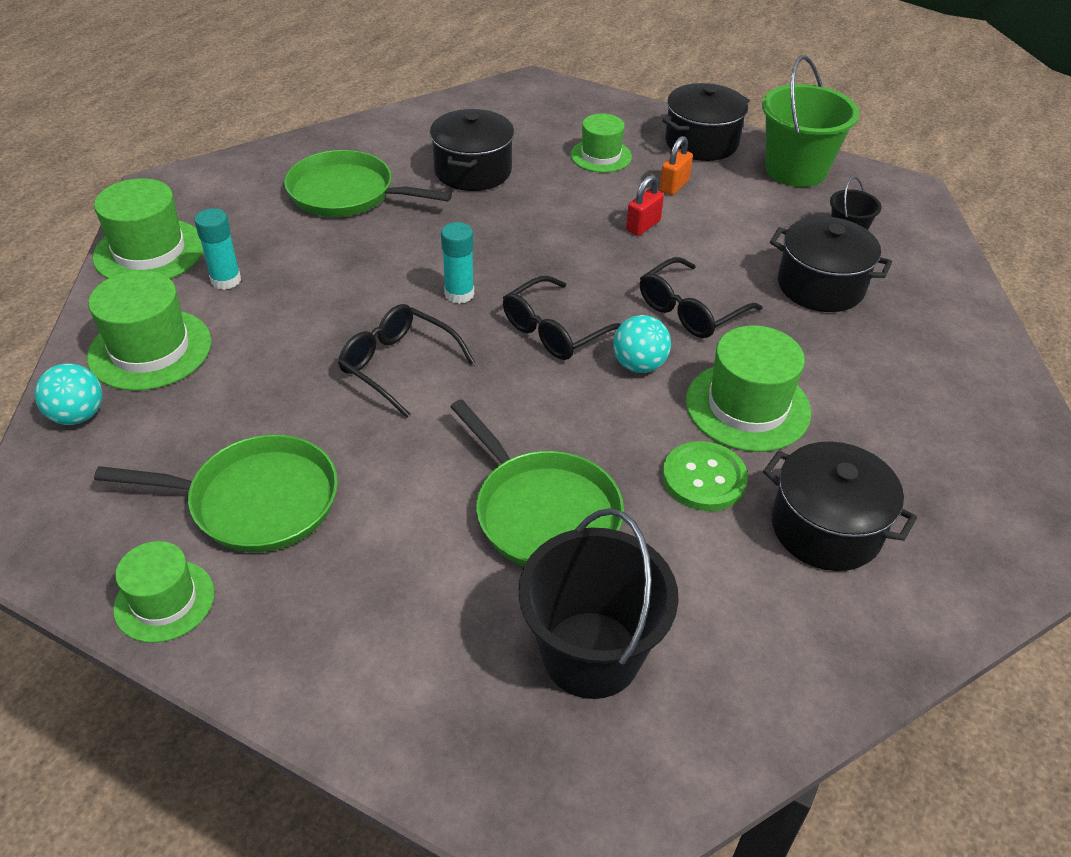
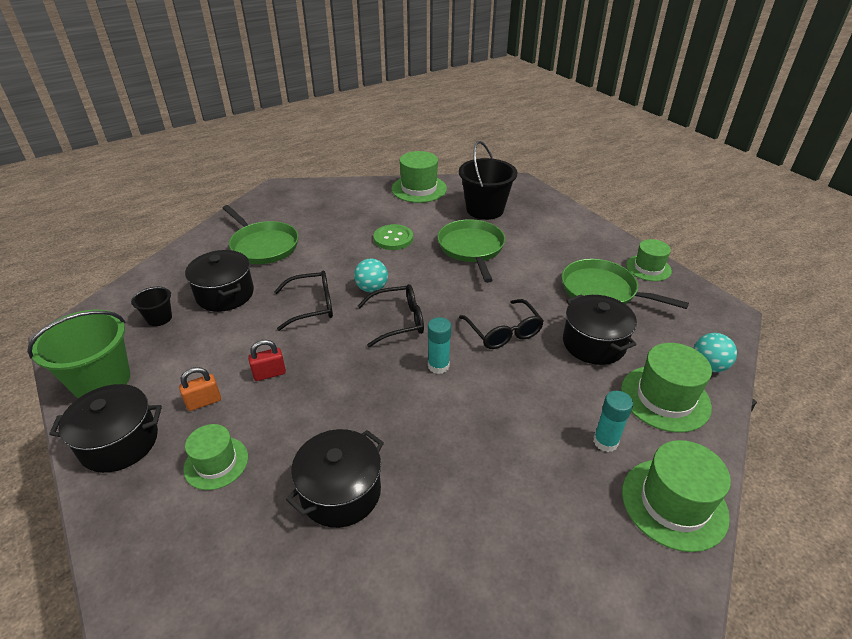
camera: 150 degrees left, 5 degrees down
green pan [284,150,452,217] -> green pan moved to [223,205,299,264]
green hat [686,325,811,452] -> green hat moved to [391,151,447,203]
black pot [763,441,917,571] -> black pot moved to [563,294,637,365]

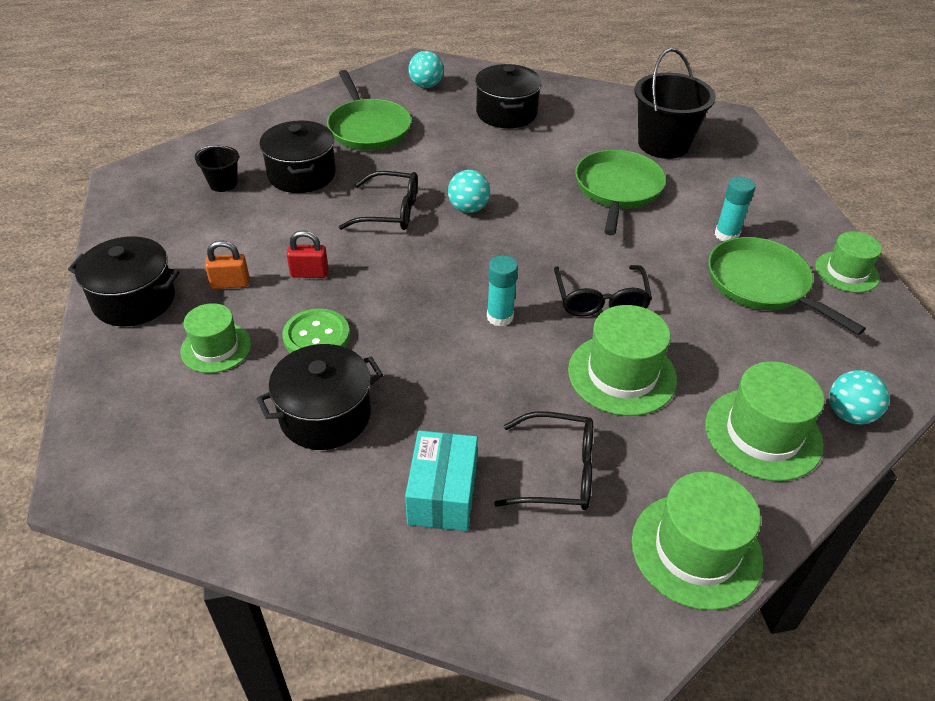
camera: 20 degrees right, 5 degrees up
green bucket [27,309,130,398] -> none
black glasses [358,284,424,347] -> black glasses moved to [494,411,593,510]
green button [373,224,413,250] -> green button moved to [282,308,350,353]
green hat [391,151,447,203] -> green hat moved to [568,305,677,416]
black pot [563,294,637,365] -> black pot moved to [475,64,542,128]
turquoise glue stick [593,391,633,452] -> turquoise glue stick moved to [715,177,756,242]
none -> turquoise box [405,431,478,531]
none -> turquoise ball [408,51,444,88]

